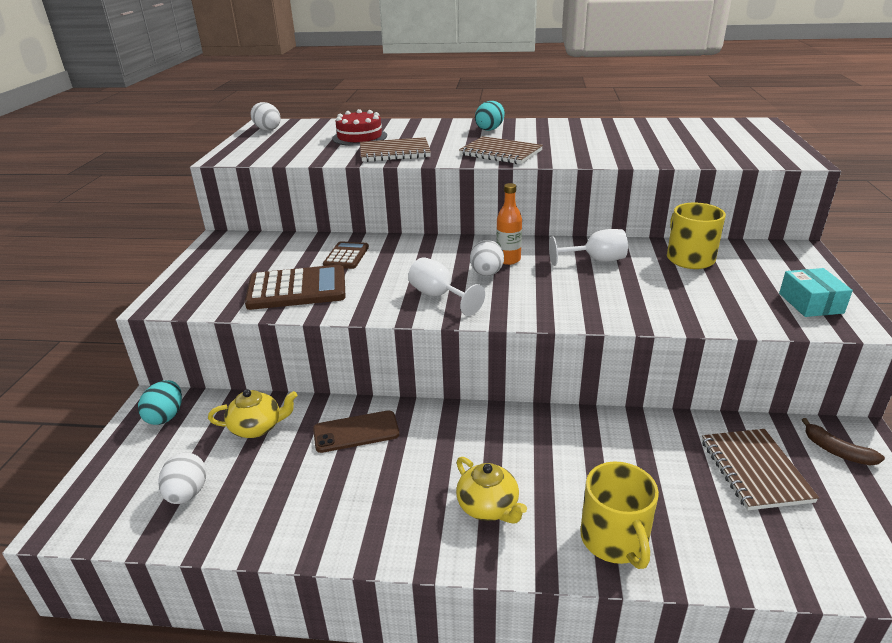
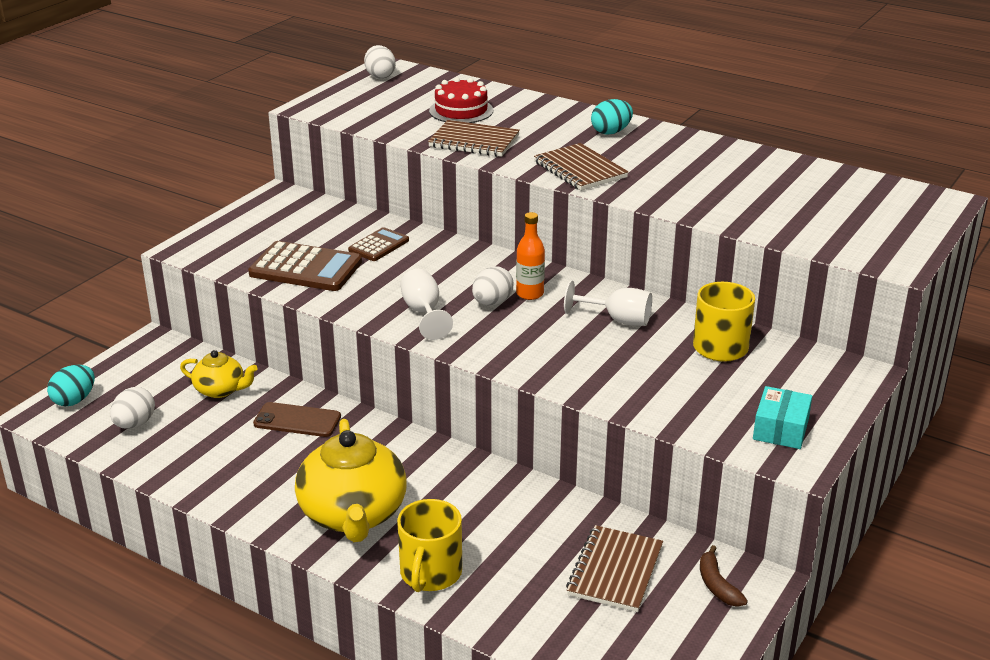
camera: 25 degrees right, 0 degrees up
turquoise egg [138,380,182,425] -> turquoise egg moved to [47,365,95,406]
yellow teapot [456,457,527,523] -> yellow teapot [295,419,407,542], size x1.89

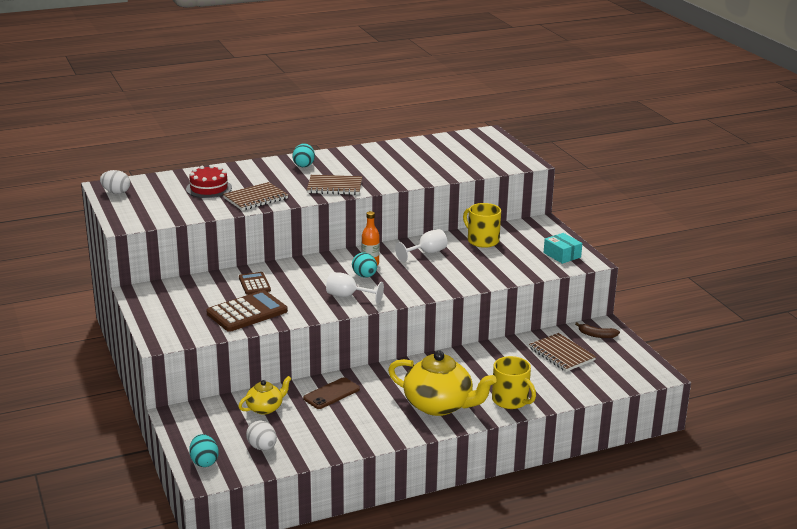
camera: 55 degrees left, 5 degrees down
white egg [472,266,514,306] -> turquoise egg [352,252,377,278]

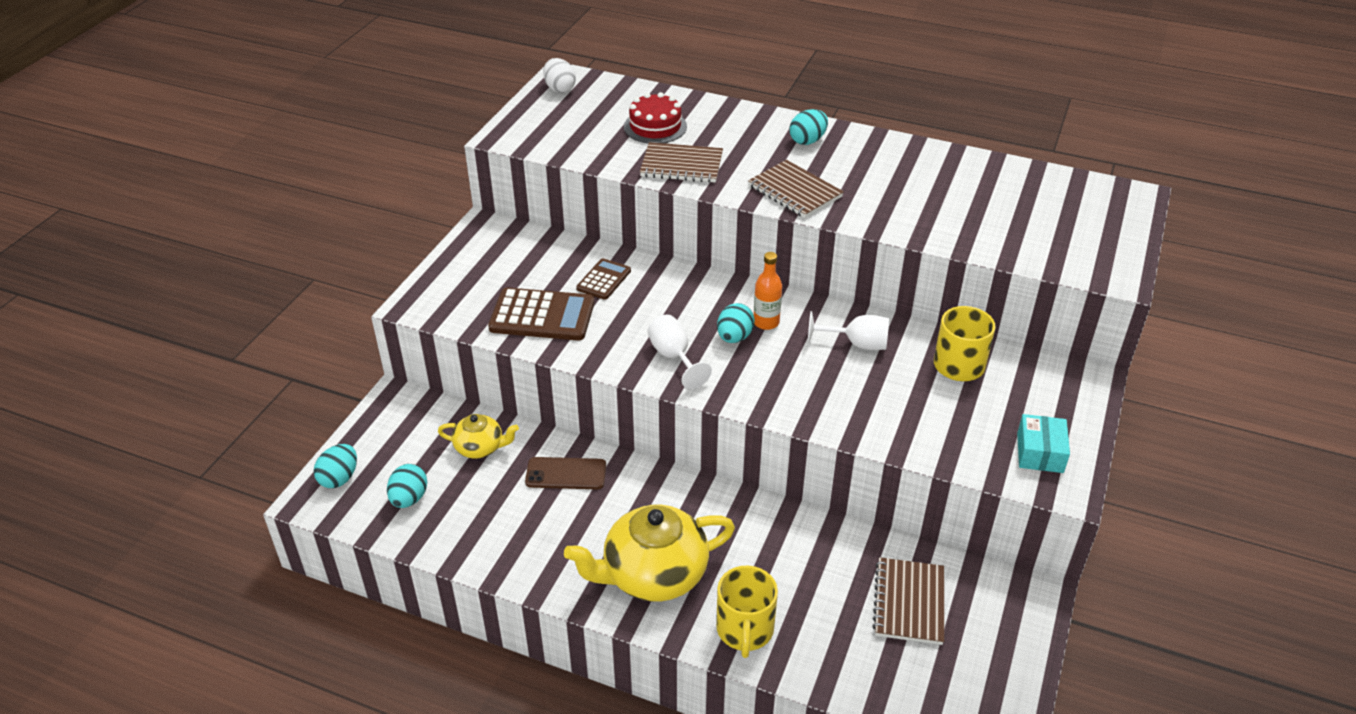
camera: 45 degrees right, 15 degrees up
white egg [246,421,277,450] -> turquoise egg [387,464,427,508]
yellow teapot [388,351,497,416] -> yellow teapot turned 90 degrees clockwise [564,505,735,602]
brown banana [575,322,620,338] -> none

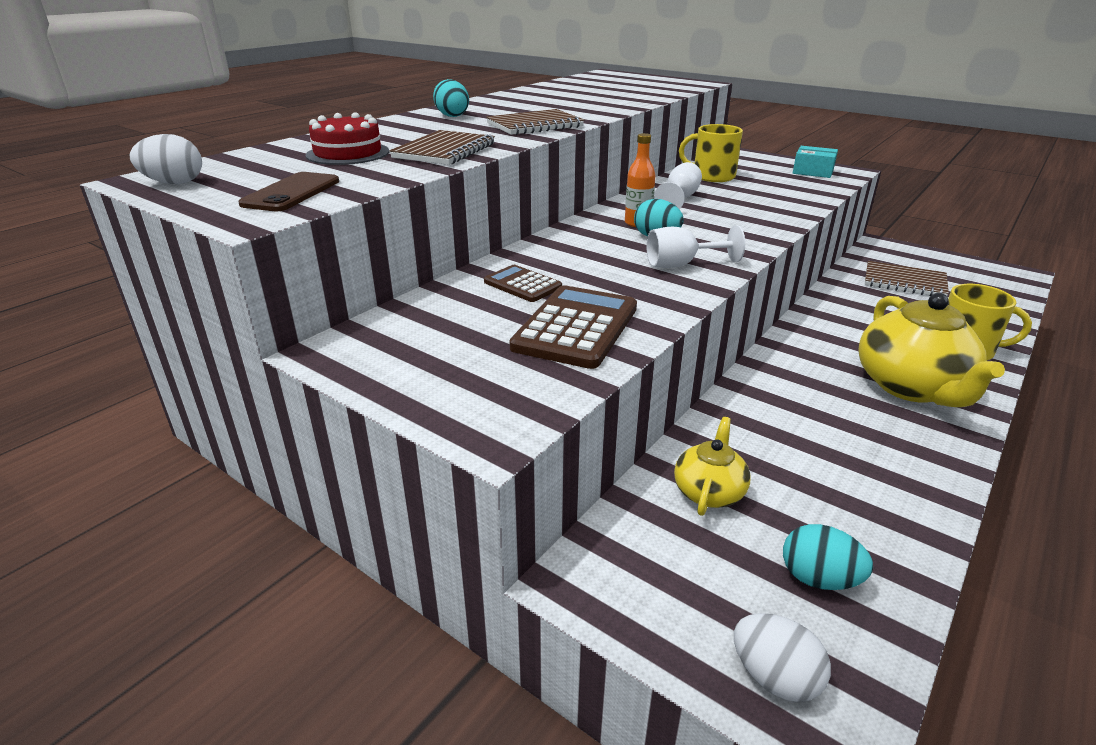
camera: 75 degrees left, 10 degrees down
turquoise egg [314,444,357,488] -> white egg [734,613,831,702]
brown phone [525,457,606,489] -> brown phone moved to [238,172,339,211]

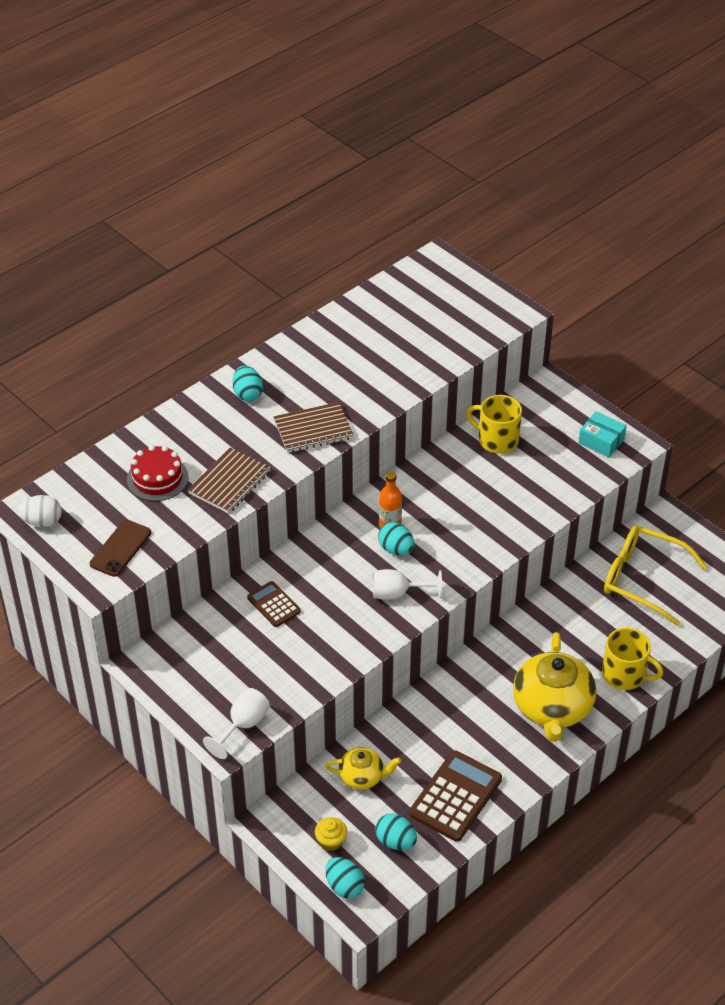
camera: 10 degrees right, 15 degrees up
brown calculator [509,285,637,369] -> brown calculator moved to [409,750,502,842]
white goblet [654,162,702,209] -> white goblet moved to [203,688,270,759]
yellow teapot [674,417,751,516] -> yellow teapot turned 60 degrees clockwise [325,747,401,790]
white egg [734,613,831,702] -> turquoise egg [325,857,365,899]
brown notebook [865,261,949,296] -> yellow glasses [604,526,707,626]
none -> yellow cupcake [315,817,347,851]

